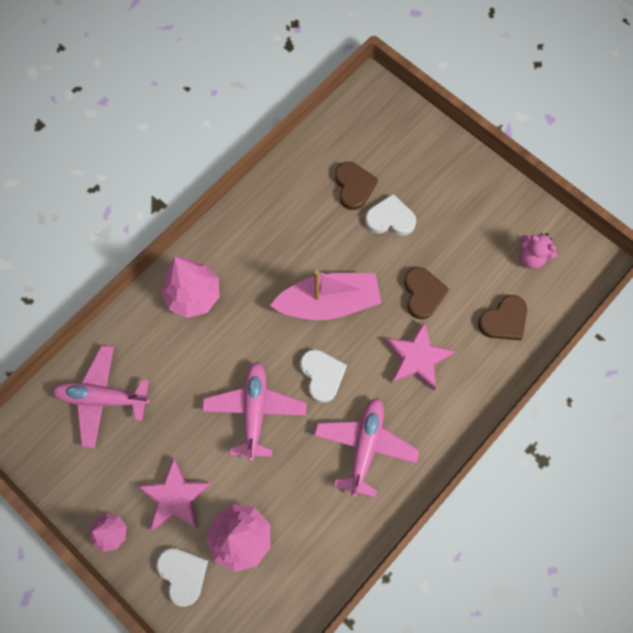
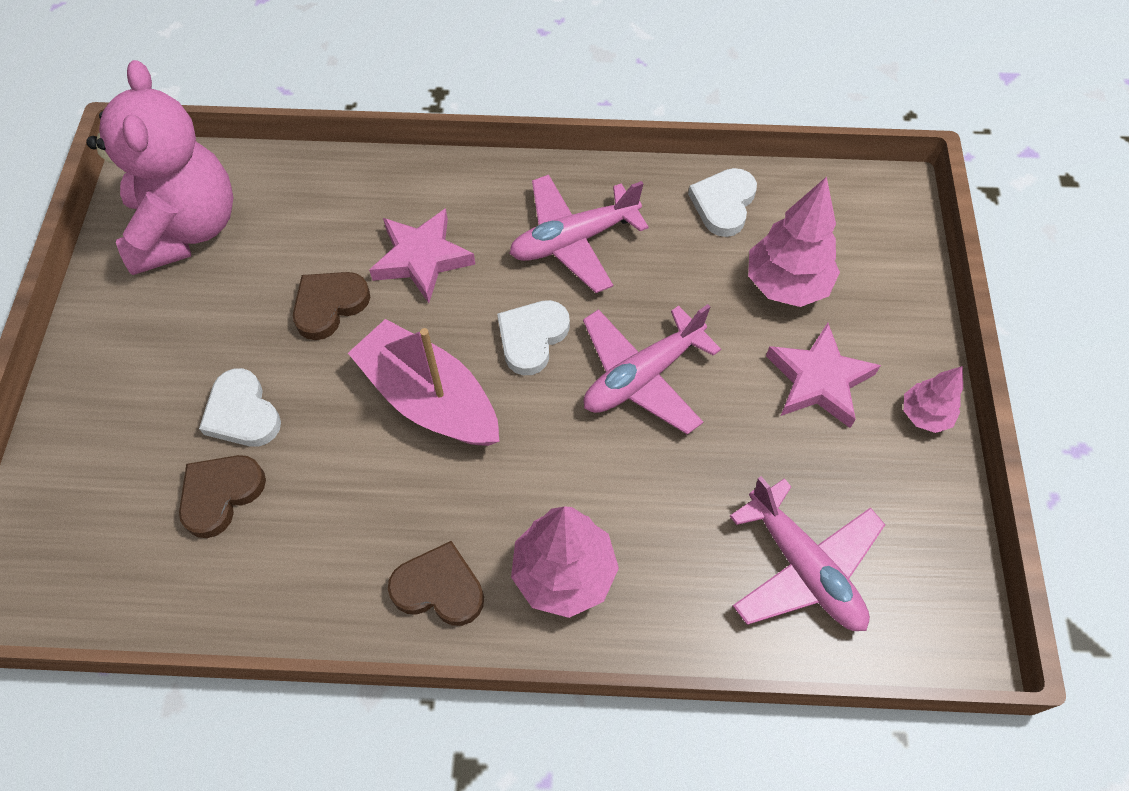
camera: 130 degrees left, 10 degrees down
white heart [156,548,208,607] -> white heart moved to [688,168,757,237]
brown heart [478,295,527,340] -> brown heart moved to [388,541,484,626]
pink teddy bear [520,233,557,269] -> pink teddy bear [86,60,233,275], size x2.28

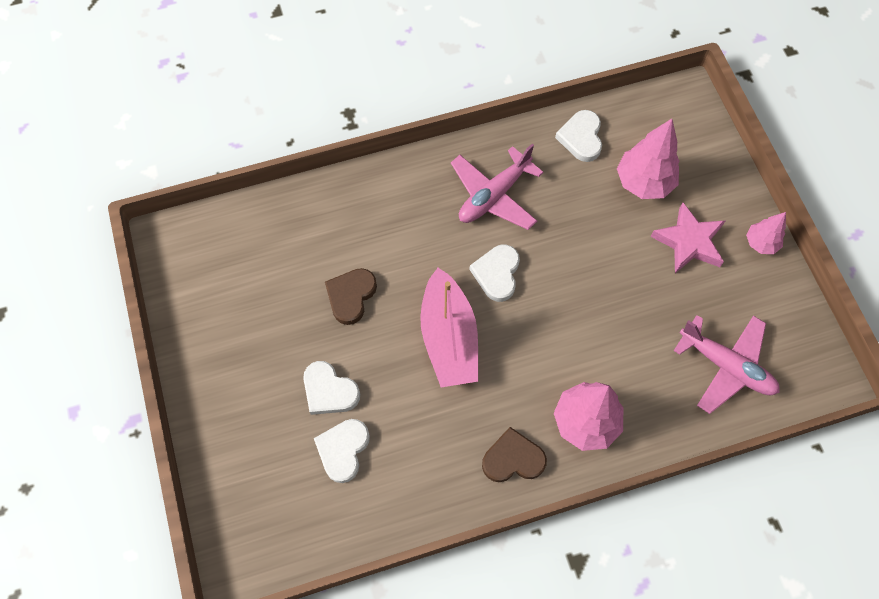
camera: 20 degrees left, 5 degrees up
pink teddy bear [86,60,233,275] -> none
brown heart [179,455,266,538] -> white heart [314,419,370,483]
pink boat [348,319,500,446] -> pink boat turned 120 degrees counterclockwise [420,268,478,388]
pink star [369,208,475,303] -> none
pink plane [583,304,721,435] -> none

